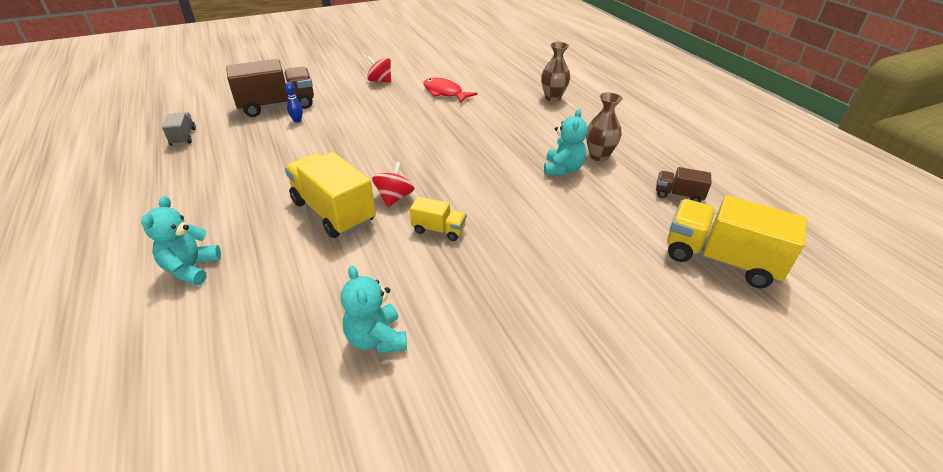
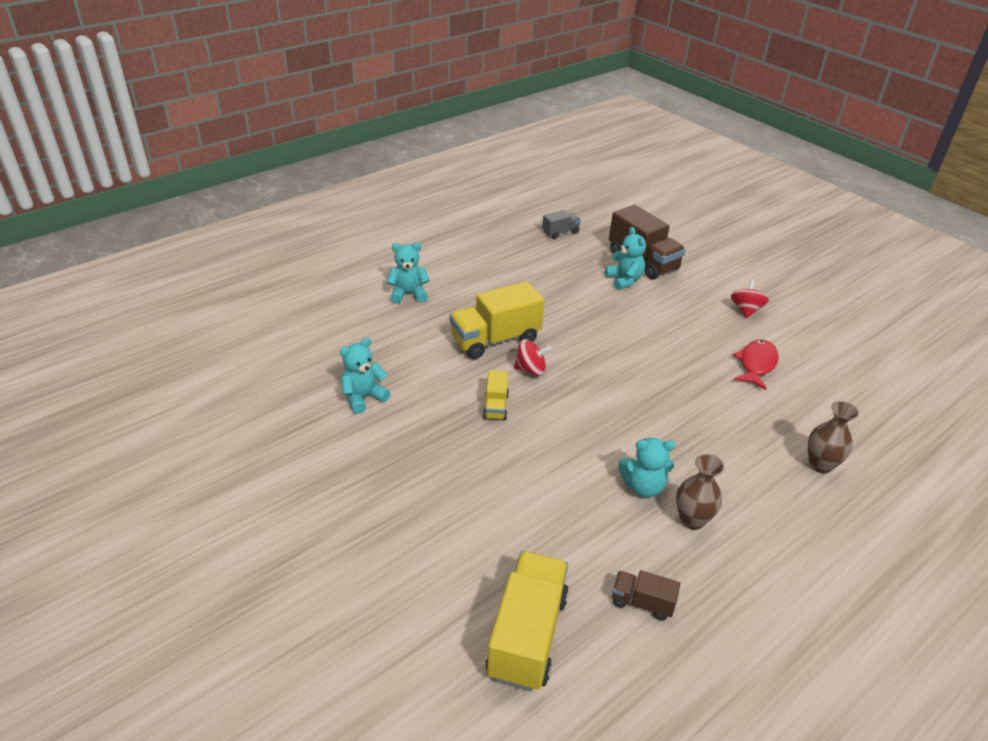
camera: 75 degrees right, 0 degrees up
blue bowling pin [285,82,303,123] -> turquoise teddy bear [605,227,646,290]
yellow truck [285,152,376,238] -> yellow truck turned 150 degrees counterclockwise [449,281,544,359]
brown truck [656,167,712,202] -> brown truck turned 75 degrees counterclockwise [612,570,680,621]

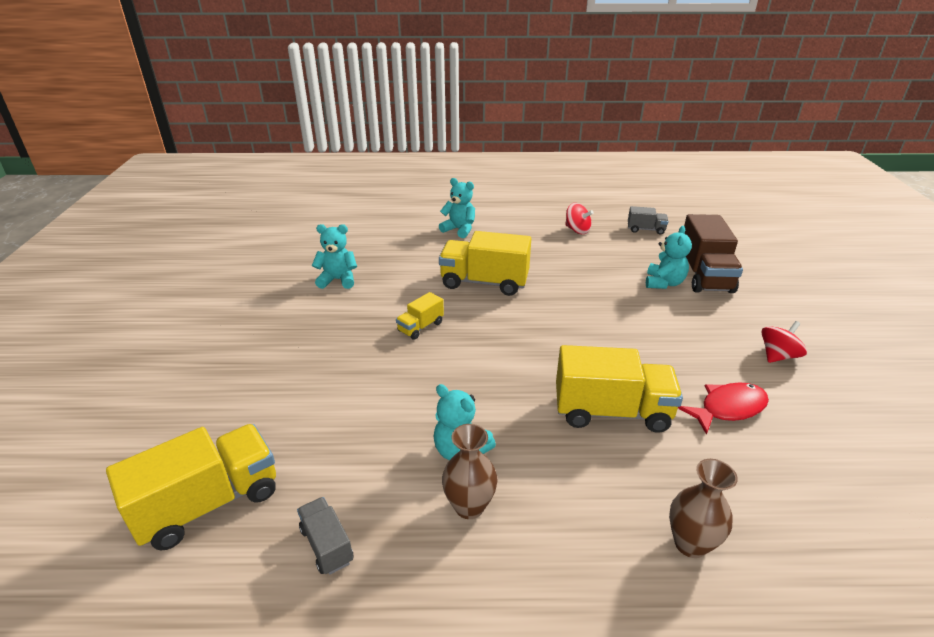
camera: 40 degrees right, 5 degrees down
red spinning top [514,339,551,376] -> red spinning top moved to [565,203,593,234]
brown truck [612,570,680,621] -> grey truck [297,497,353,575]
none -> yellow truck [556,345,683,433]

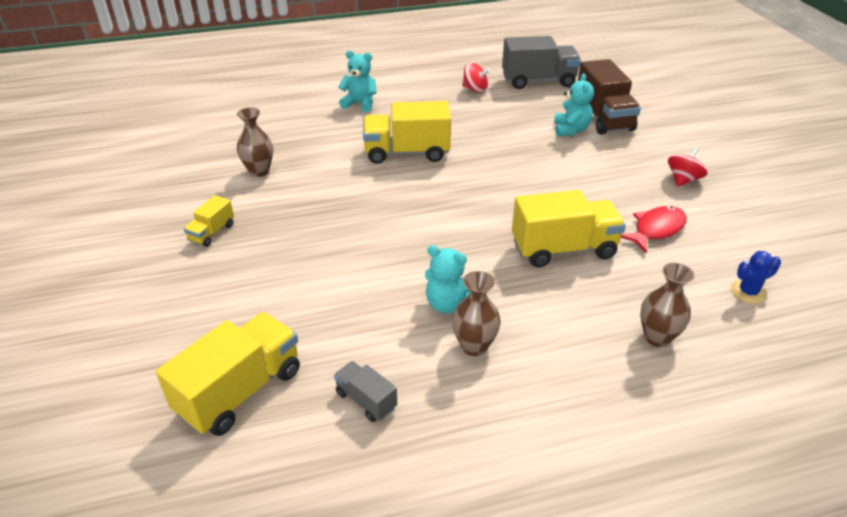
camera: 15 degrees left, 5 degrees up
turquoise teddy bear [312,224,357,289] -> brown vase [237,107,273,177]
yellow truck [396,292,444,340] -> yellow truck moved to [184,195,234,247]
grey truck [628,206,668,235] -> grey truck [502,36,581,89], size x1.98
none -> blue cactus [731,251,781,304]

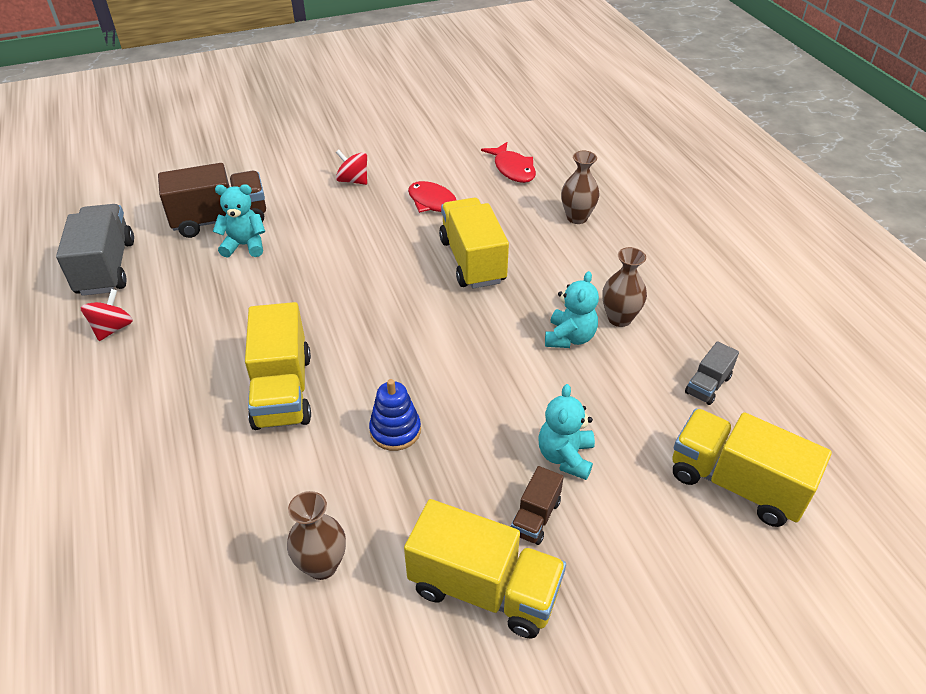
camera: 95 degrees left, 5 degrees up
yellow truck [184,195,234,247] -> yellow truck [404,499,566,639], size x1.98
turquoise teddy bear [338,50,376,112] -> turquoise teddy bear moved to [539,384,595,480]
blue cactus [731,251,781,304] -> red fish [481,142,536,183]
none -> blue stacking toy [369,379,421,451]
none -> brown truck [510,466,564,545]

